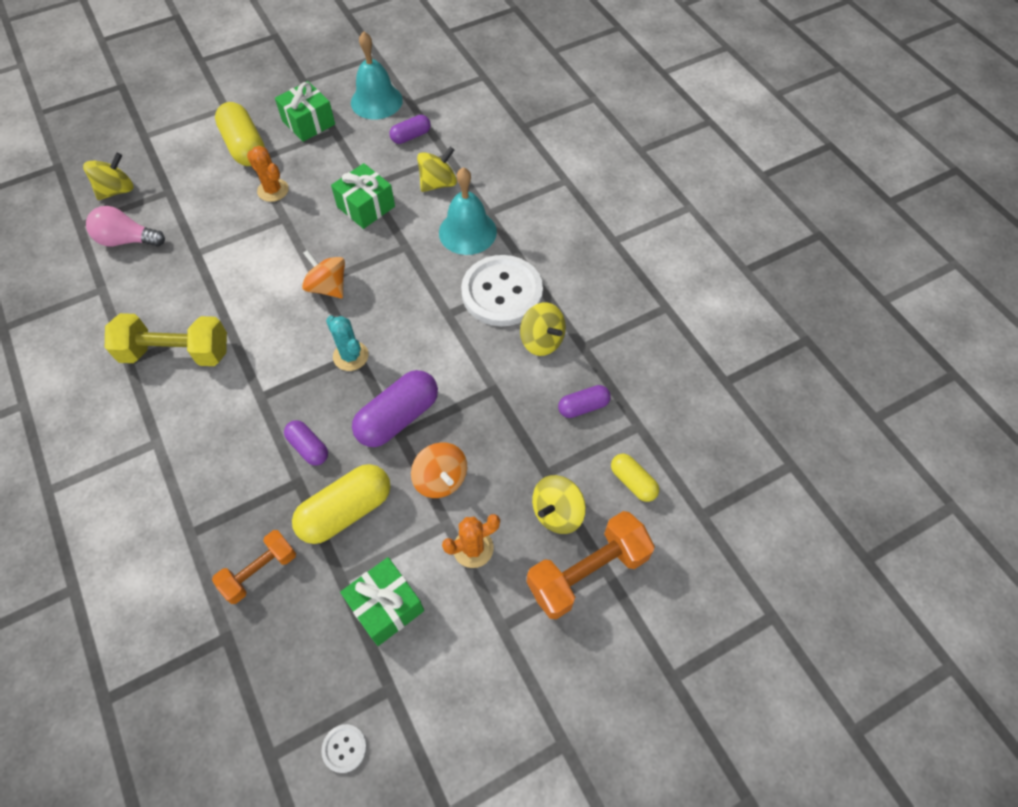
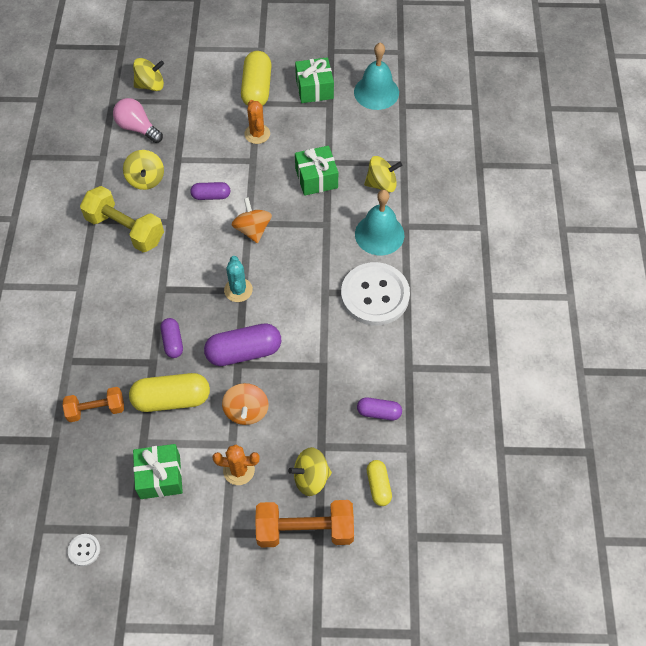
camera: 30 degrees right, 0 degrees up
purple capsule [389,115,431,144] -> purple capsule moved to [190,182,230,200]
yellow spinning top [520,302,566,356] -> yellow spinning top moved to [123,150,164,190]

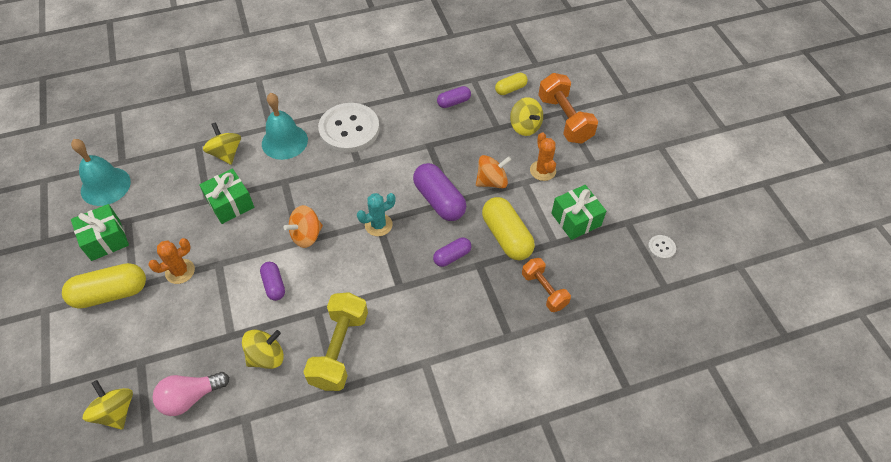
camera: 110 degrees left, 5 degrees down
pink light bulb [113,98,163,143] -> pink light bulb turned 45 degrees clockwise [153,372,229,416]
purple capsule [357,397,402,420] -> purple capsule turned 75 degrees clockwise [437,86,471,108]

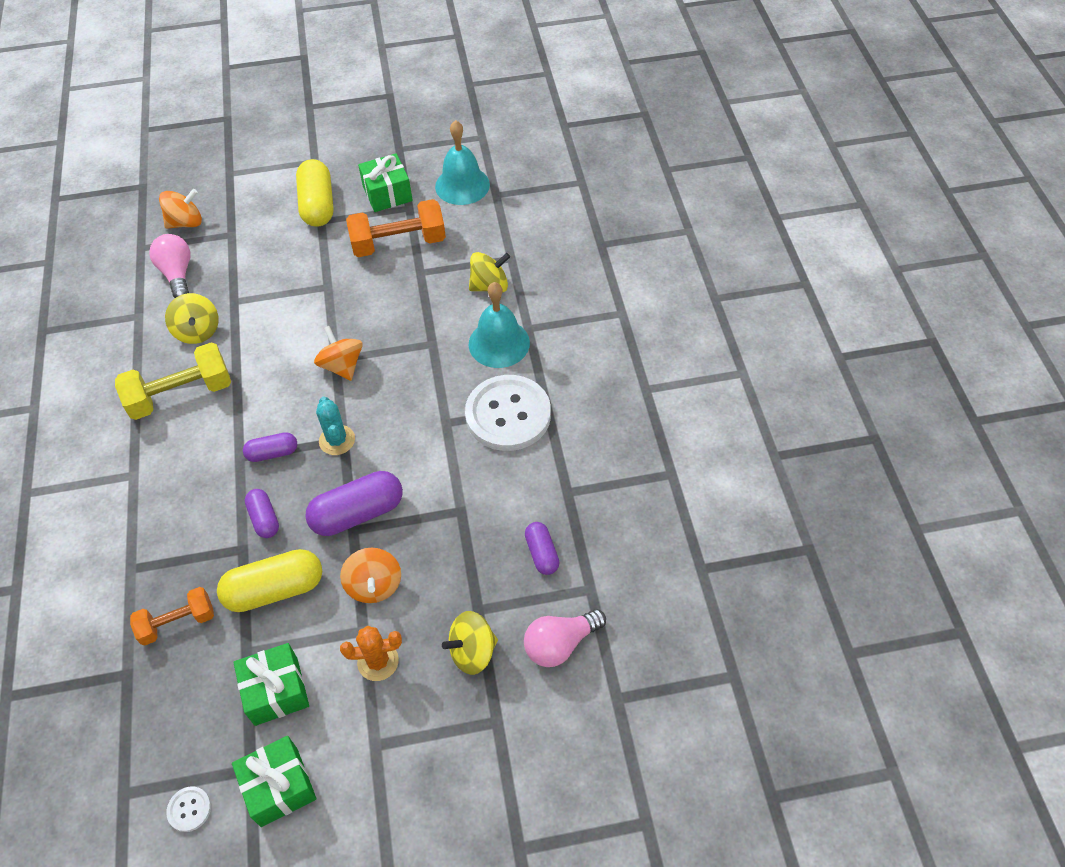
camera: 100 degrees right, 0 degrees up
yellow spinning top [83,380,133,429] -> orange spinning top [159,189,202,229]
orange cactus [148,238,195,284] -> none
green gift [199,168,254,224] -> green gift moved to [232,736,316,827]
purple capsule [260,262,285,301] -> purple capsule moved to [243,432,297,462]
yellow dumbbell [303,292,368,391] -> yellow dumbbell turned 45 degrees counterclockwise [115,342,231,420]
yellow capsule [495,73,528,95] -> pink light bulb [524,609,606,667]
orange dumbbell [538,73,598,144] -> orange dumbbell moved to [346,199,446,257]

